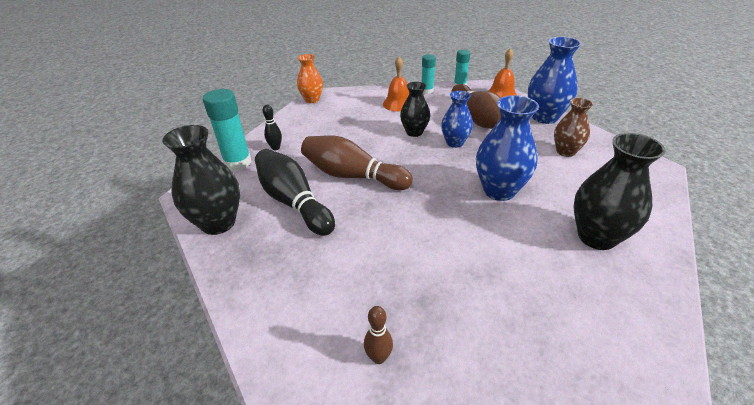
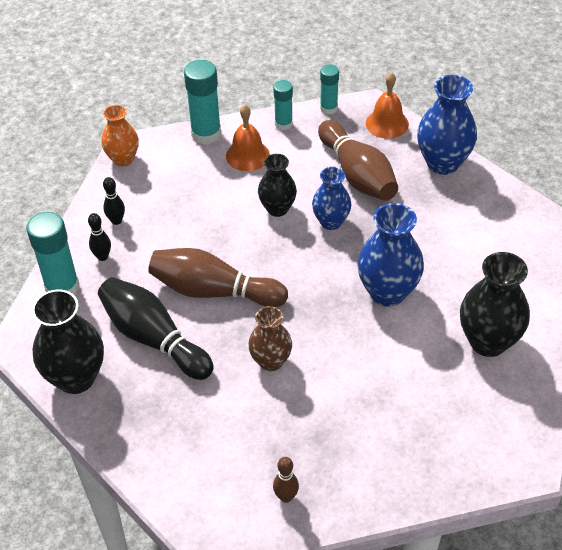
camera: 10 degrees left, 10 degrees up
brown vase [554,98,593,157] -> brown vase moved to [248,306,292,371]
none -> black bowling pin [103,177,125,225]
none -> turquoise glue stick [184,60,221,145]

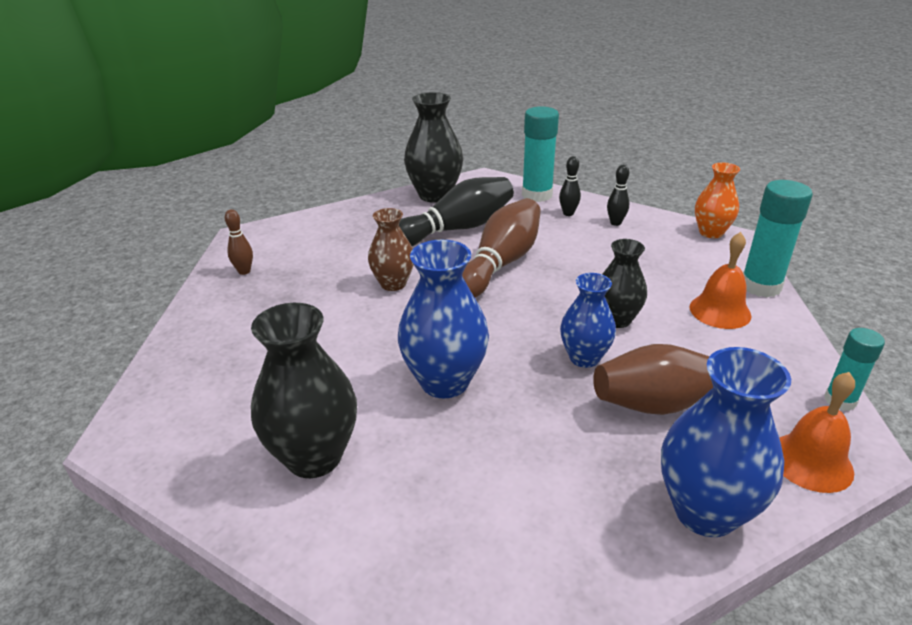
camera: 105 degrees right, 15 degrees down
turquoise glue stick [273,80,293,130] -> none

